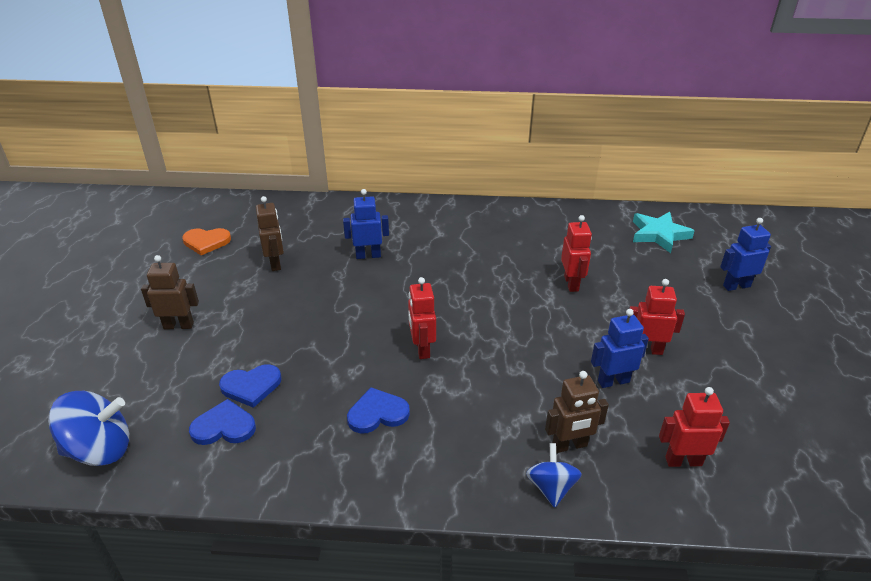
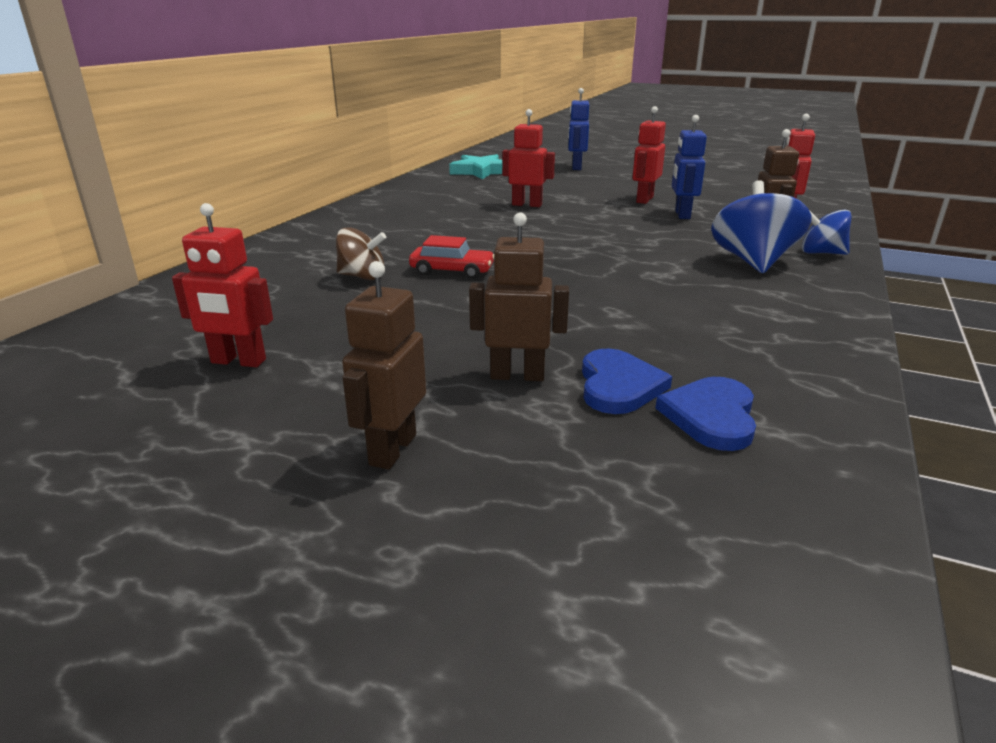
camera: 70 degrees left, 10 degrees down
blue spinning top [48,391,129,466] -> blue spinning top moved to [711,180,812,273]
orange heart [182,228,231,255] -> none
brown robot [256,196,284,271] -> brown robot moved to [469,213,569,381]
blue robot [343,189,389,259] -> brown spinning top [336,227,386,280]
blue heart [347,387,410,434] -> none
red robot [408,277,436,359] -> red robot moved to [172,203,273,367]
none -> red car [409,235,494,279]

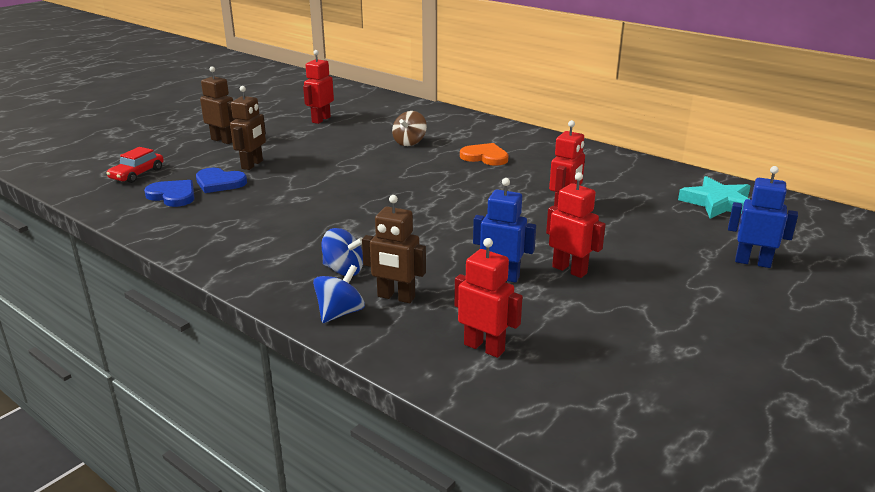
camera: 105 degrees right, 0 degrees up
red car [409,235,494,279] -> red car moved to [106,147,164,183]
blue spinning top [711,180,812,273] -> blue spinning top [321,228,363,276], size x0.62
none -> orange heart [460,143,508,166]

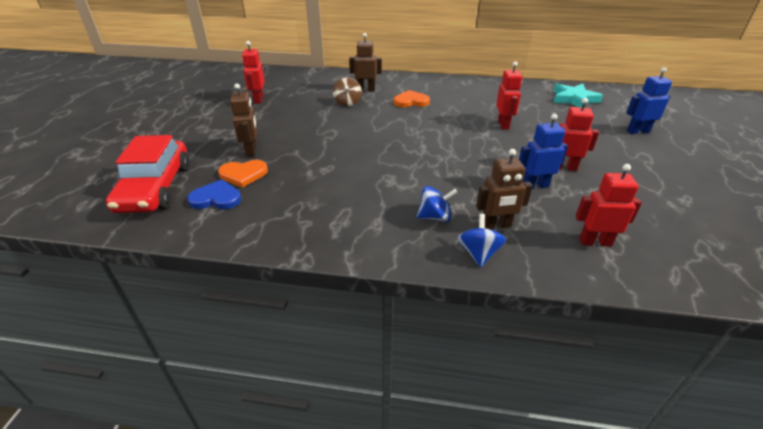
camera: 30 degrees left, 10 degrees up
red car [106,147,164,183] -> red car [106,135,190,213], size x1.99
blue heart [196,168,247,193] -> orange heart [218,160,268,188]
brown robot [200,66,235,144] -> brown robot moved to [349,33,382,91]

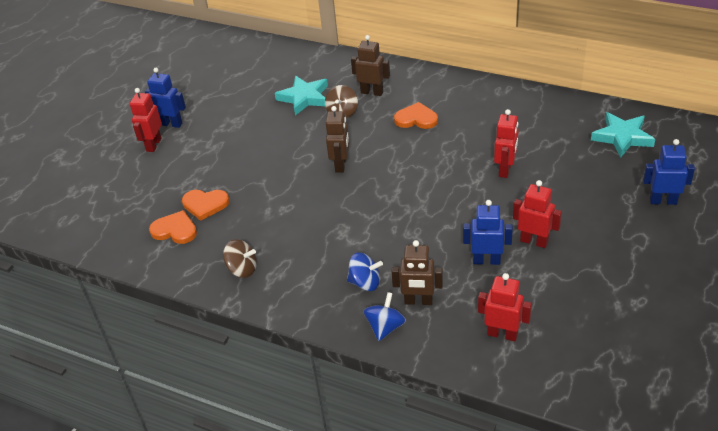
camera: 20 degrees right, 5 degrees up
red car [106,135,190,213] -> none
blue heart [187,179,241,209] -> orange heart [149,210,197,244]
brown robot [230,84,257,157] -> brown robot moved to [326,106,350,173]
red robot [242,41,265,104] -> red robot moved to [130,88,162,152]
none -> blue robot [145,68,186,128]
none -> brown spinning top [223,239,257,278]
none -> turquoise star [275,75,328,115]

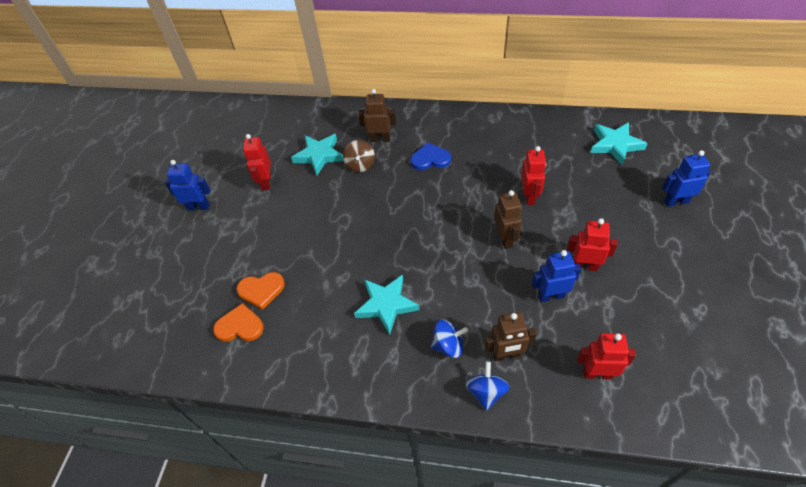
camera: 15 degrees left, 10 degrees up
red robot [130,88,162,152] -> red robot moved to [243,134,271,190]
brown spinning top [223,239,257,278] -> none
brown robot [326,106,350,173] -> brown robot moved to [494,190,522,249]
orange heart [394,102,438,129] -> blue heart [410,142,451,170]
none -> turquoise star [354,275,420,335]

